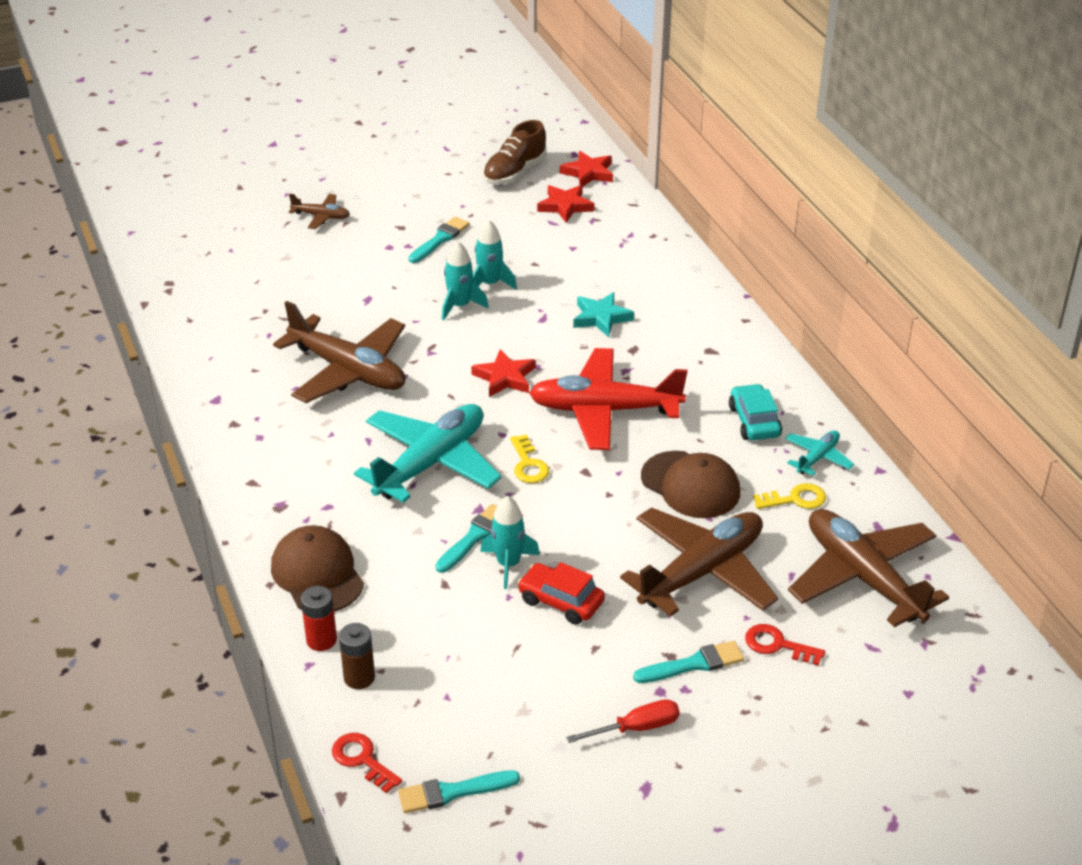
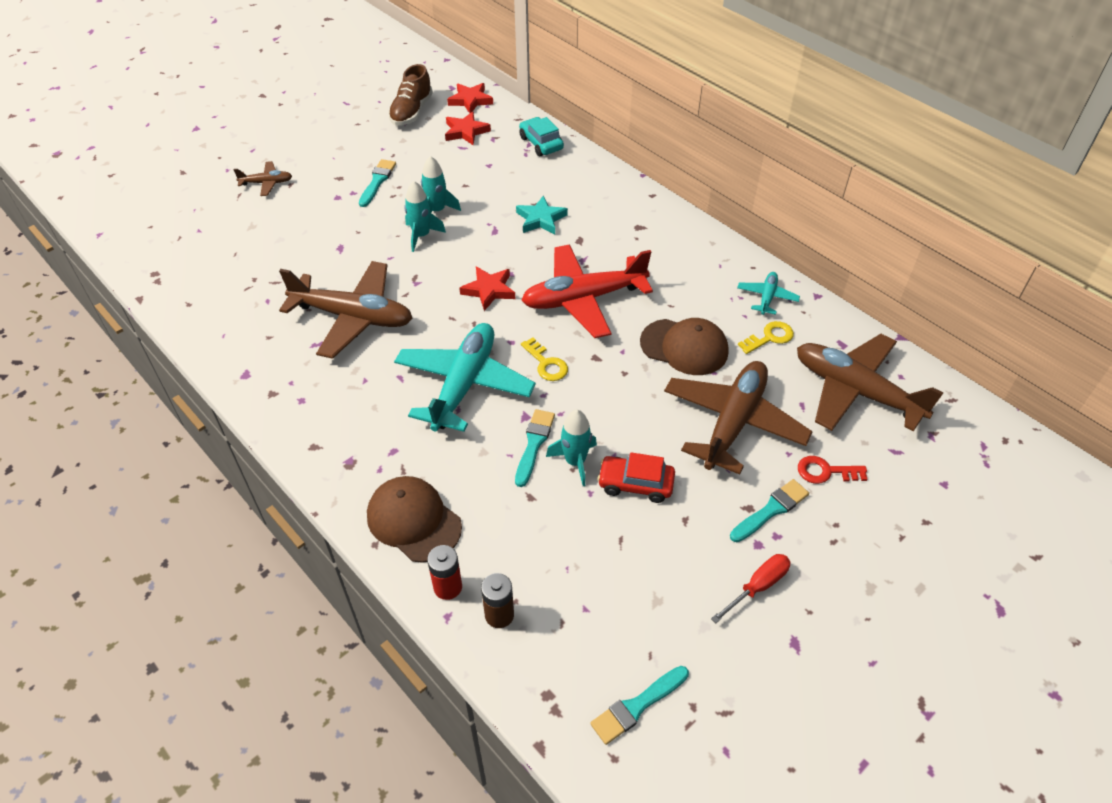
camera: 20 degrees left, 10 degrees up
red key [332,733,402,793] -> none
turquoise car [729,384,782,440] -> turquoise car moved to [519,117,564,156]

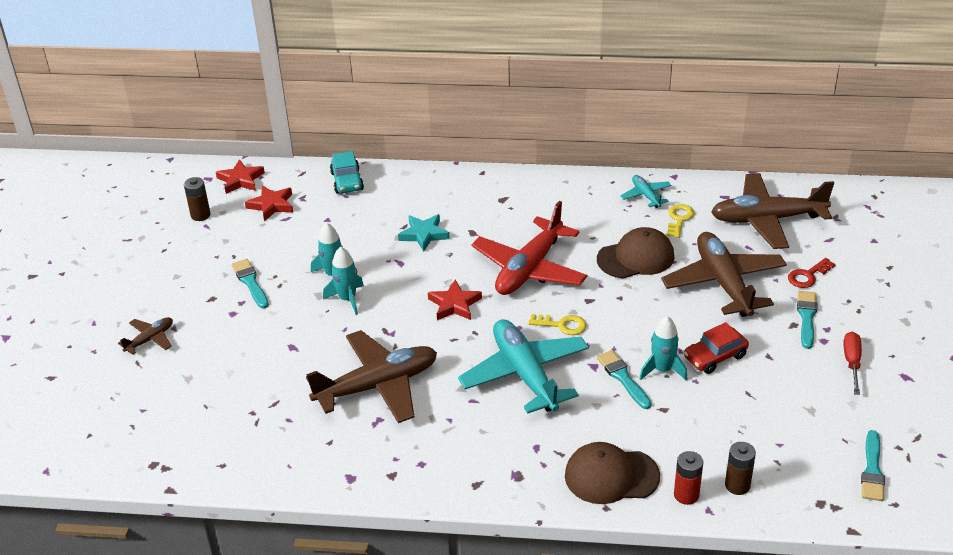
camera: 40 degrees left, 10 degrees down
brown shoe [388,64,433,126] -> brown battery [184,177,210,221]
turquoise car [519,117,564,156] -> turquoise car turned 120 degrees counterclockwise [330,151,364,194]

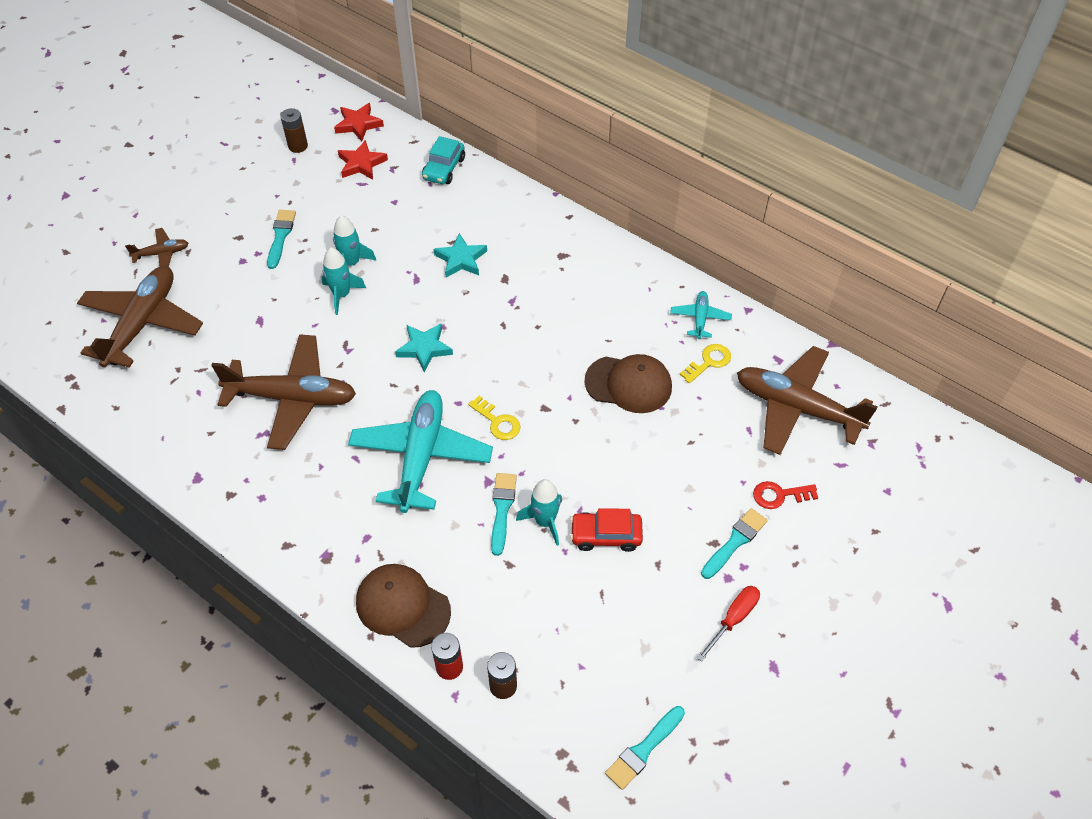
camera: 30 degrees right, 15 degrees up
red star [428,280,482,320] -> turquoise star [395,324,453,373]
red plane [471,201,587,295] -> none
brown plane [661,232,787,317] -> brown plane moved to [77,266,203,368]

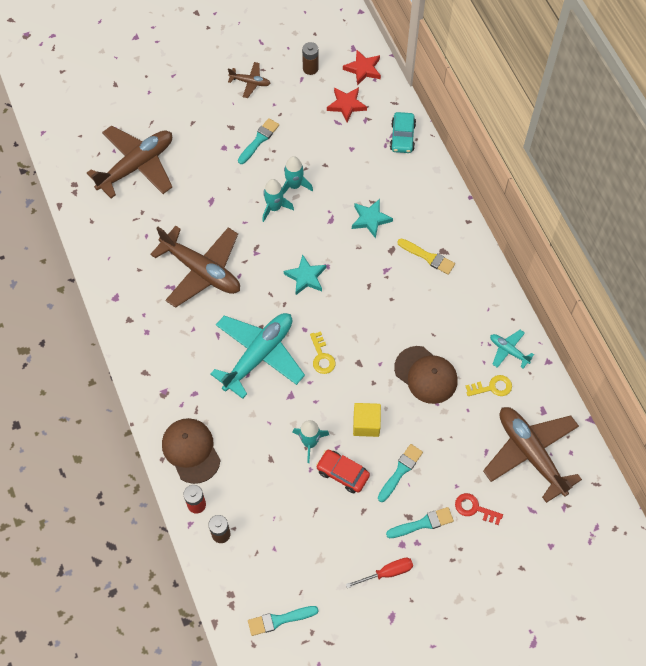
camera: 30 degrees right, 10 degrees up
brown plane [125,228,189,267] -> brown plane moved to [228,62,271,98]
turquoise car [422,136,465,184] -> turquoise car turned 45 degrees counterclockwise [390,112,416,153]
turquoise brush [491,473,517,556] -> turquoise brush moved to [378,444,423,502]
turquoise plane [670,291,732,339] -> turquoise plane turned 90 degrees counterclockwise [490,330,534,368]
none -> yellow cube [353,403,381,437]
none -> yellow brush [398,239,455,275]

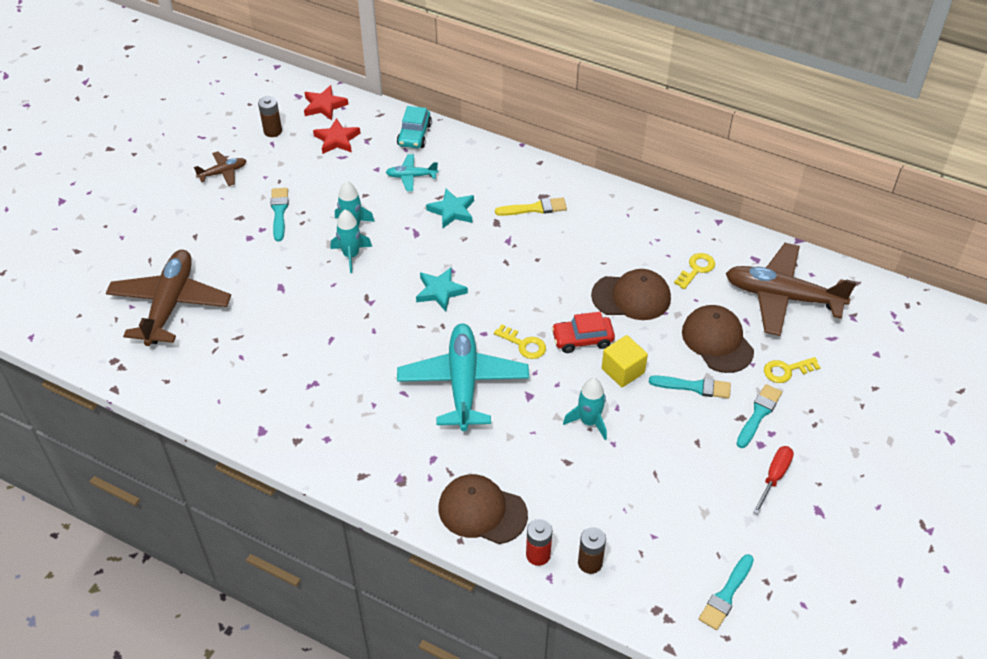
camera: 40 degrees left, 15 degrees down
brown plane [150,226,240,308] -> none
red car [316,450,370,493] -> red car moved to [551,312,615,353]
turquoise brush [378,444,423,502] -> turquoise brush turned 105 degrees clockwise [649,375,731,399]
turquoise car [390,112,416,153] -> turquoise car turned 45 degrees clockwise [397,106,432,148]
red key [455,493,503,525] -> yellow key [764,357,821,383]
turquoise plane [490,330,534,368] -> turquoise plane moved to [386,154,438,191]
none -> brown cap [682,305,754,373]

